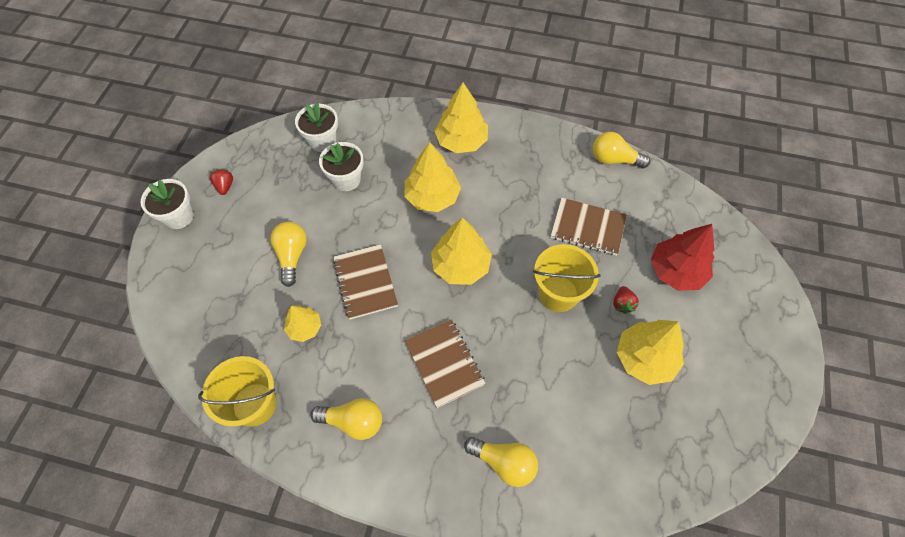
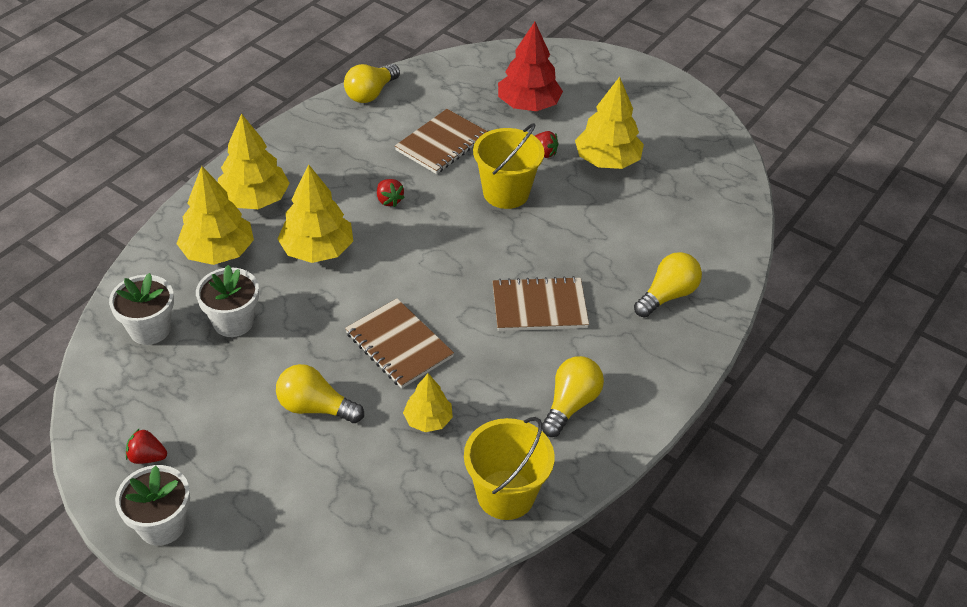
camera: 70 degrees left, 15 degrees down
brown notebook [333,244,398,320] -> brown notebook turned 45 degrees clockwise [345,298,454,388]
yellow tree [431,218,492,285] -> yellow tree moved to [176,166,254,265]
none -> red strawberry [377,179,405,207]

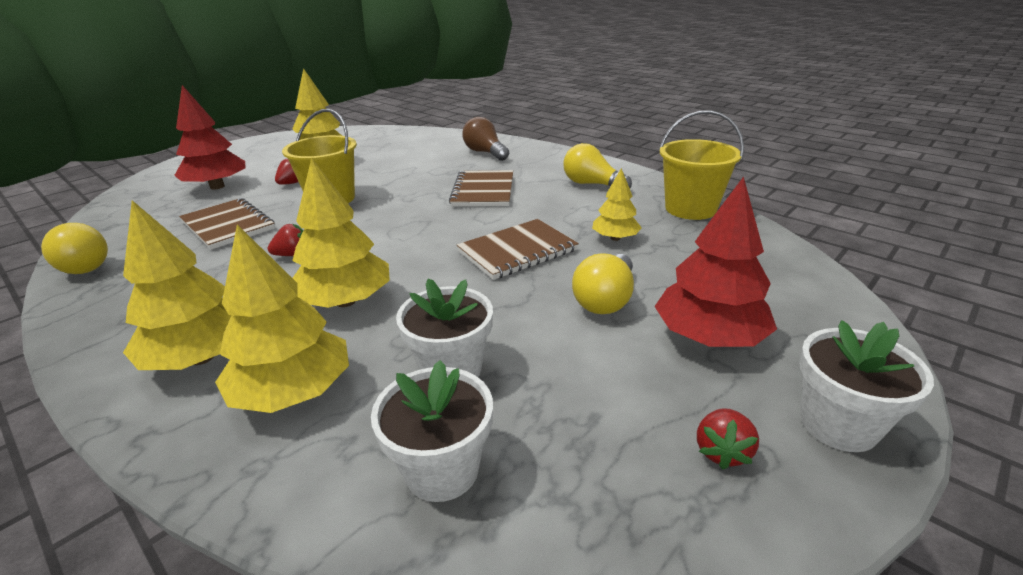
camera: 80 degrees left, 15 degrees down
yellow light bulb [634,252,702,318] -> brown light bulb [462,117,509,161]
none -> red tree [654,176,777,347]

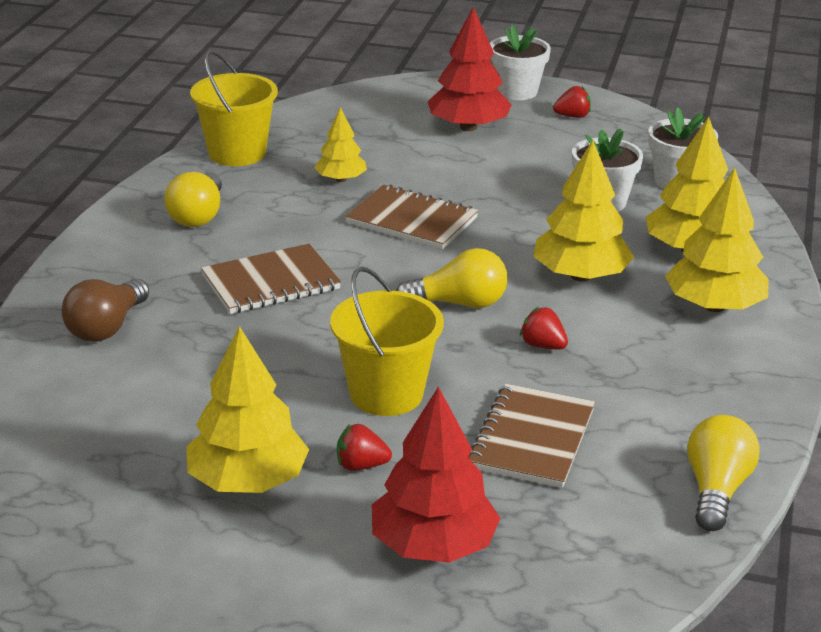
camera: 120 degrees left, 0 degrees up
yellow light bulb [572,253,634,314] -> yellow light bulb moved to [396,248,508,308]

